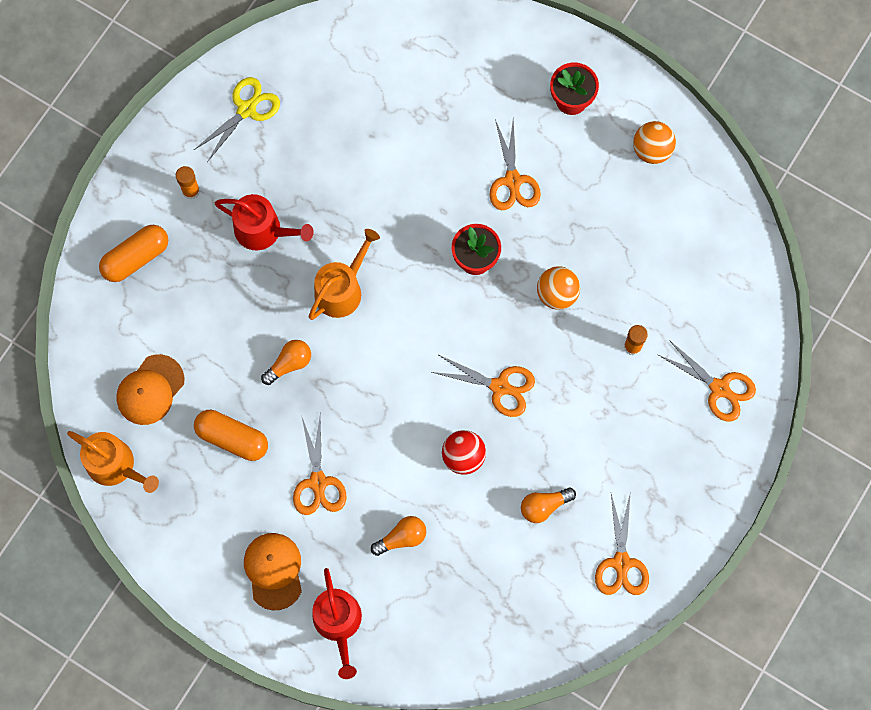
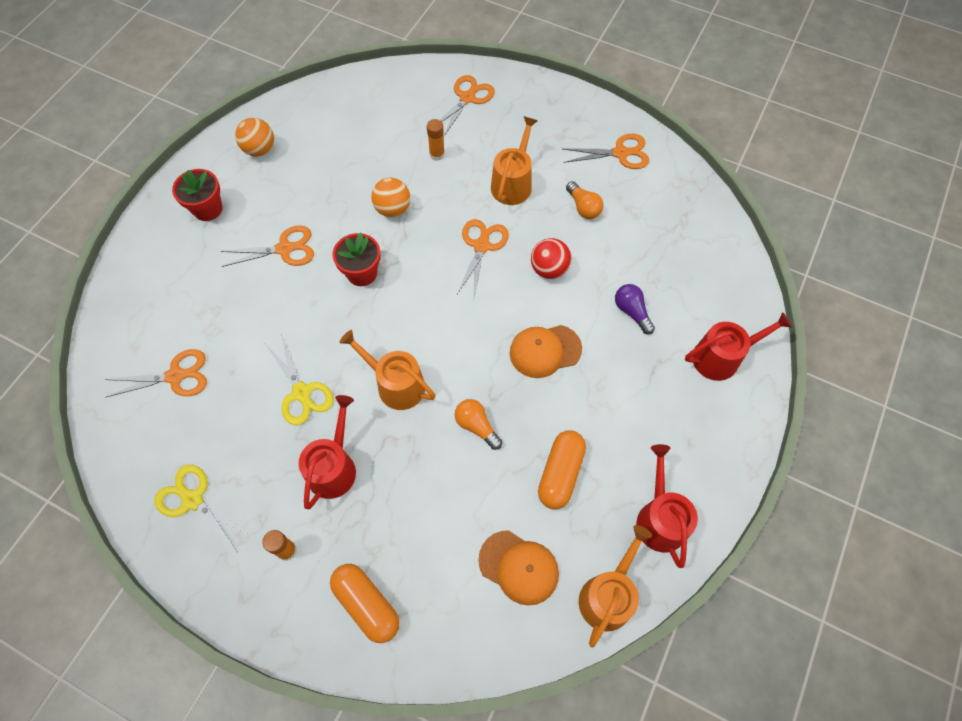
camera: 95 degrees left, 10 degrees down
orange cap [244,533,302,610] -> orange cap moved to [510,325,582,378]
orange scissors [293,415,346,515] -> orange scissors moved to [104,349,207,398]
orange light bulb [371,516,426,556] -> purple light bulb [615,284,655,335]
none -> yellow scissors [266,334,334,425]
none -> orange watering can [491,116,538,205]
none -> red watering can [636,444,698,568]

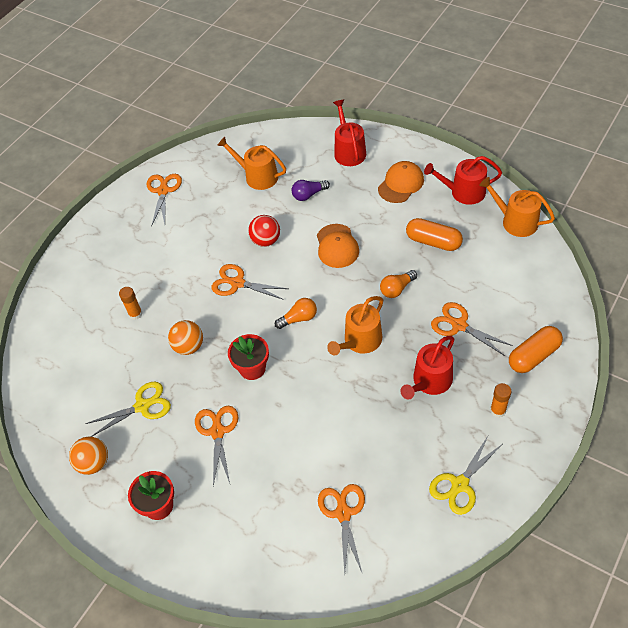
camera: 80 degrees left, 10 degrees down
yellow scissors [266,334,334,425] -> yellow scissors moved to [85,381,171,437]
red watering can [299,395,356,509] -> red watering can turned 75 degrees counterclockwise [400,336,454,399]
orange scissors [440,75,495,137] -> orange scissors moved to [431,302,513,356]
orange cap [478,530,559,606] -> orange cap moved to [378,161,424,203]
orange watering can [491,116,538,205] -> orange watering can moved to [217,137,286,190]
orange light bulb [566,181,603,219] -> orange light bulb moved to [275,298,317,329]

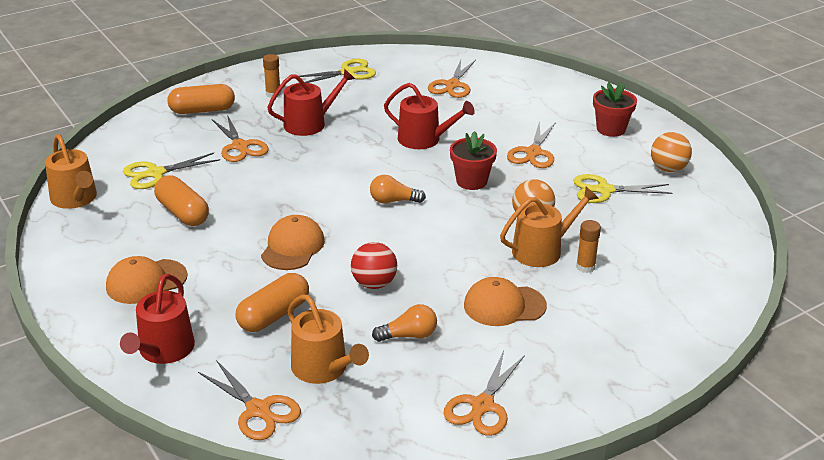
camera: 160 degrees left, 20 degrees down
orange scissors [211,264,288,300] -> orange scissors moved to [198,360,301,440]
purple light bulb [292,180,330,201] -> orange capsule [235,273,309,332]
orange watering can [327,296,383,356] -> orange watering can moved to [500,187,599,267]
orange light bulb [380,270,417,298] -> orange light bulb moved to [372,304,437,342]
red watering can [424,156,502,205] -> red watering can moved to [384,83,475,149]
none -> yellow scissors [123,153,220,189]
none -> orange cap [464,277,547,326]

